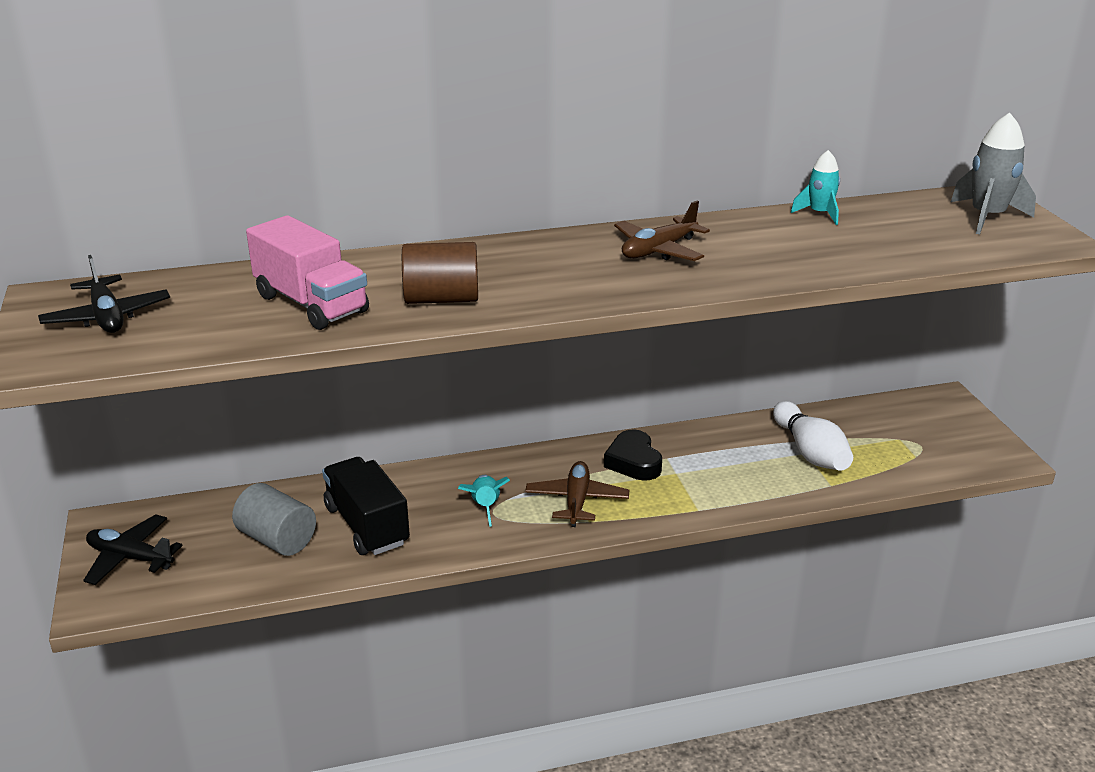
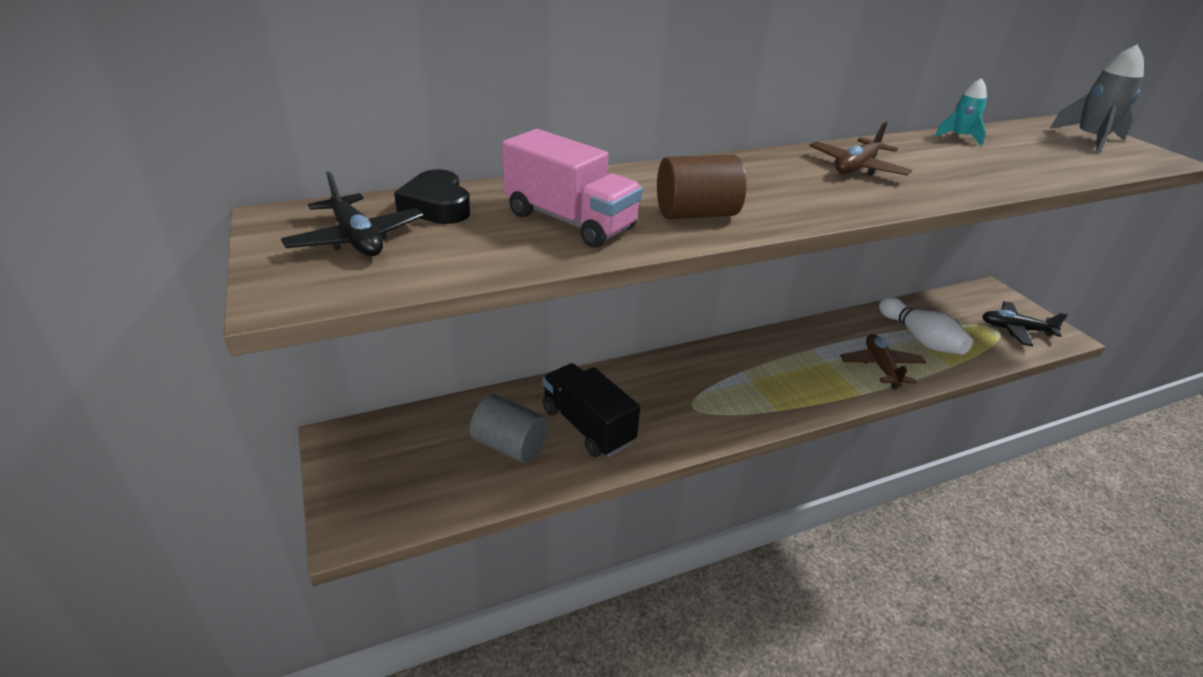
camera: 10 degrees left, 5 degrees up
black plane [83,514,183,585] -> black plane moved to [982,301,1068,346]
turquoise rocket [458,475,510,527] -> none
brown plane [525,461,629,527] -> brown plane moved to [840,334,926,389]
black heart [604,429,662,481] -> black heart moved to [394,169,470,224]

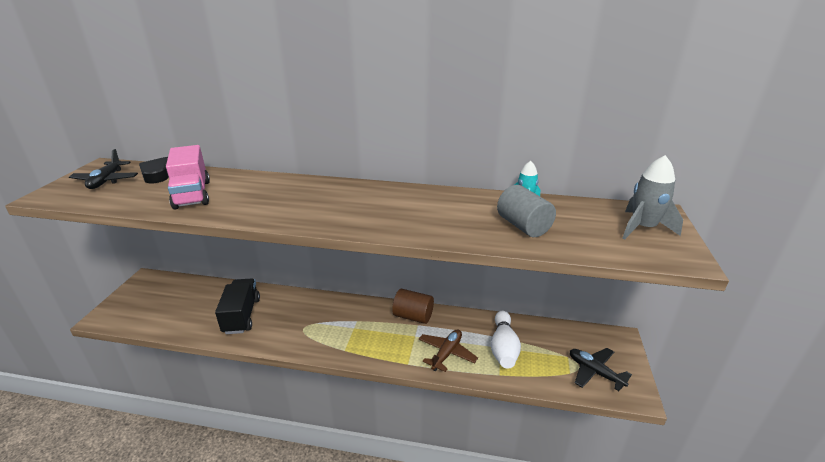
camera: 35 degrees right, 5 degrees down
grey cylinder [470,394,548,463] -> grey cylinder moved to [497,185,556,237]
brown cylinder [657,155,746,219] -> brown cylinder moved to [392,289,434,324]
brown plane [809,121,912,176] -> none

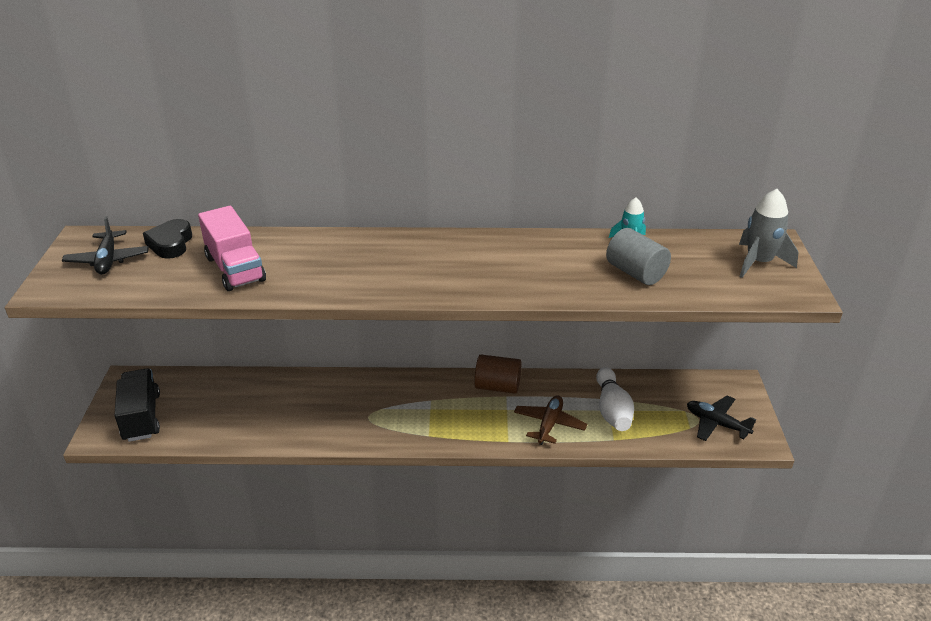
camera: 10 degrees left, 5 degrees up
black truck [215,279,260,334] -> black truck moved to [114,369,160,442]

